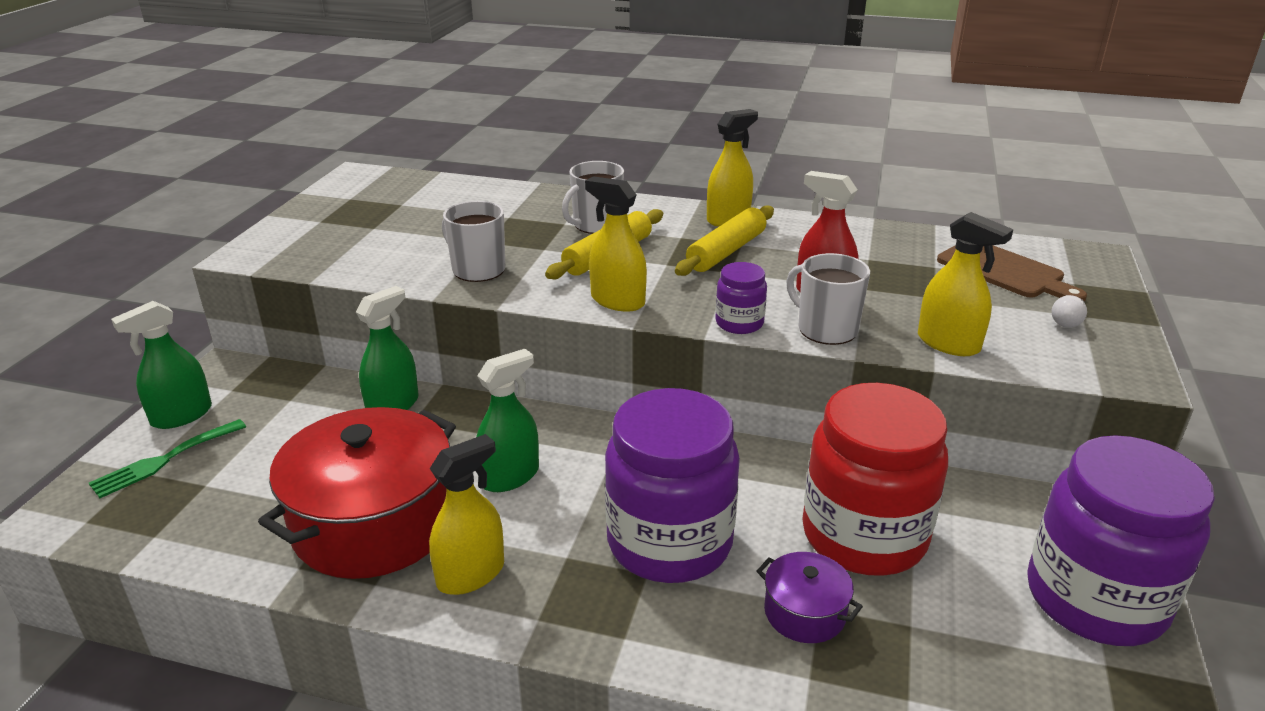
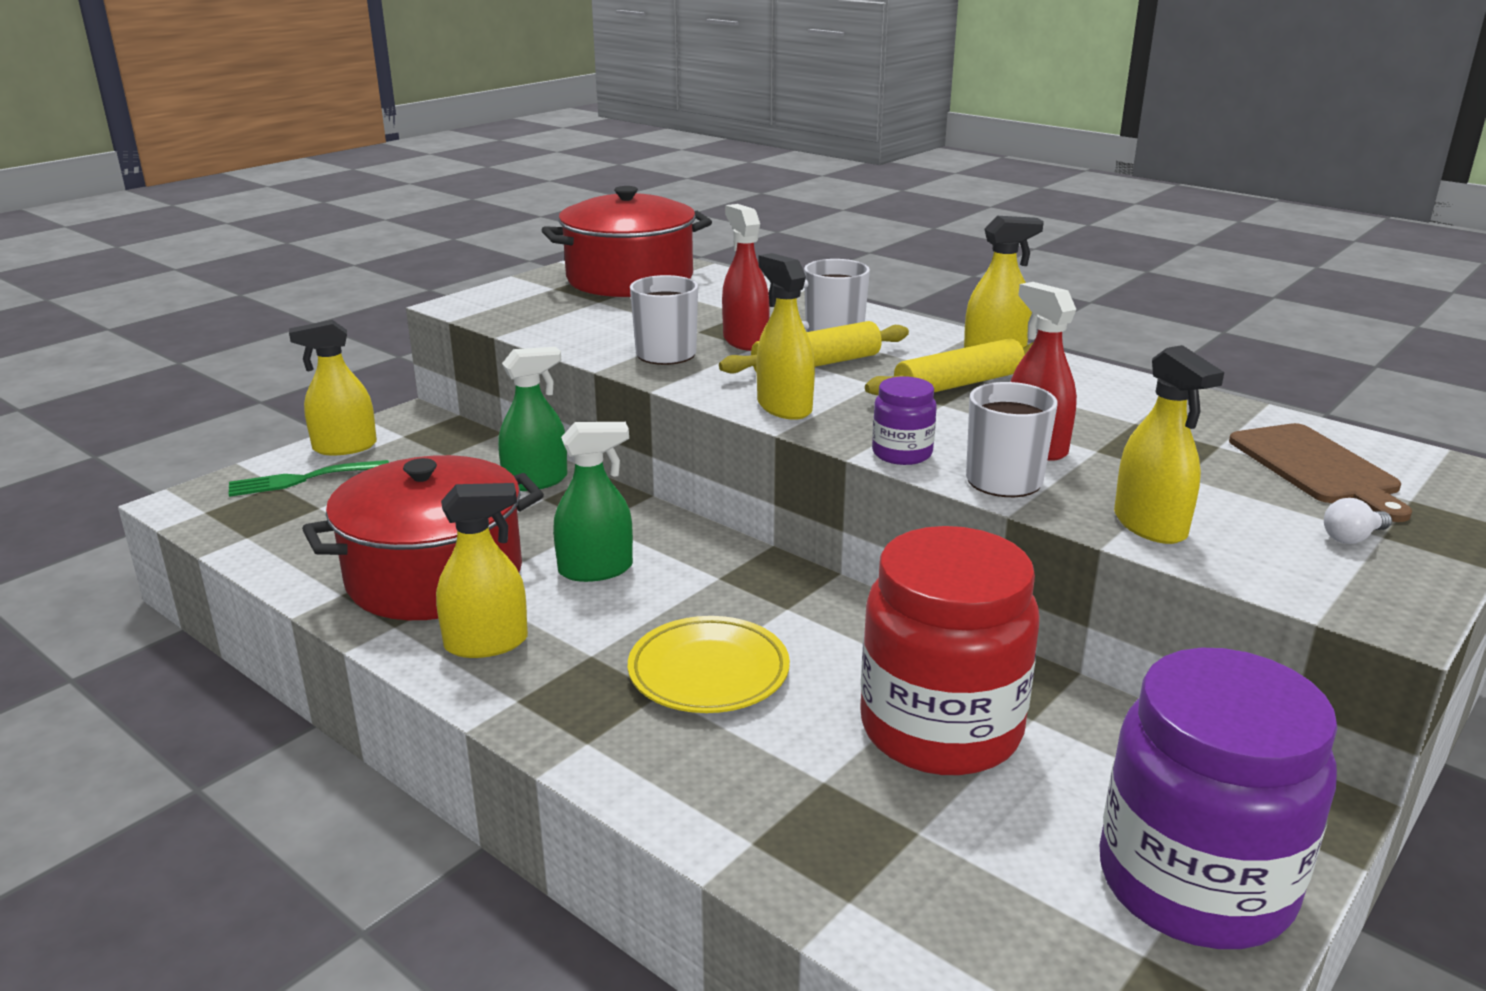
camera: 25 degrees right, 5 degrees down
green spray bottle [111,301,212,429] -> yellow spray bottle [289,320,377,455]
purple jar [605,388,740,583] -> yellow plate [628,616,790,713]
purple pot [756,552,863,643] -> none
none -> red pot [542,186,712,297]
none -> red spray bottle [722,204,770,351]

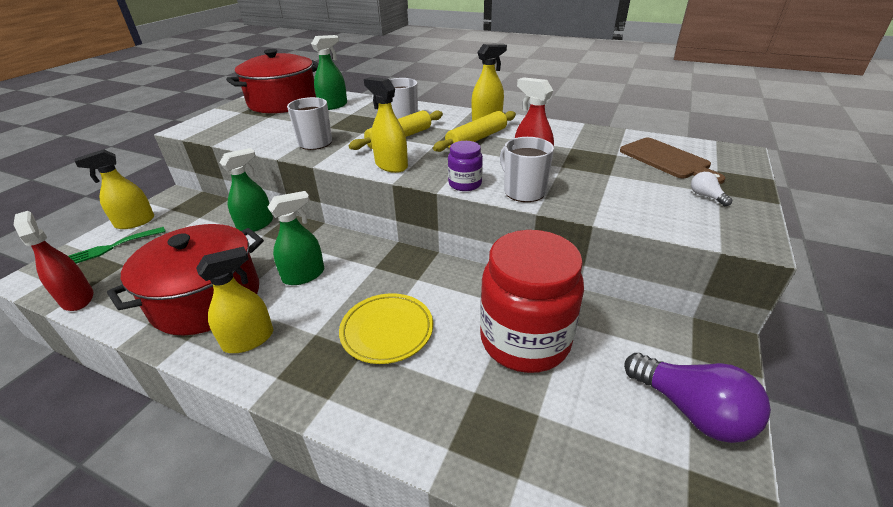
camera: 15 degrees left, 10 degrees up
red spray bottle [722,204,770,351] -> red spray bottle moved to [14,211,93,311]
purple jar [1100,647,1338,949] -> purple light bulb [624,353,771,443]
yellow spray bottle [1114,345,1224,544] -> none
white light bulb [1324,498,1392,544] -> white light bulb turned 105 degrees clockwise [691,172,732,206]
none -> green spray bottle [311,35,347,110]

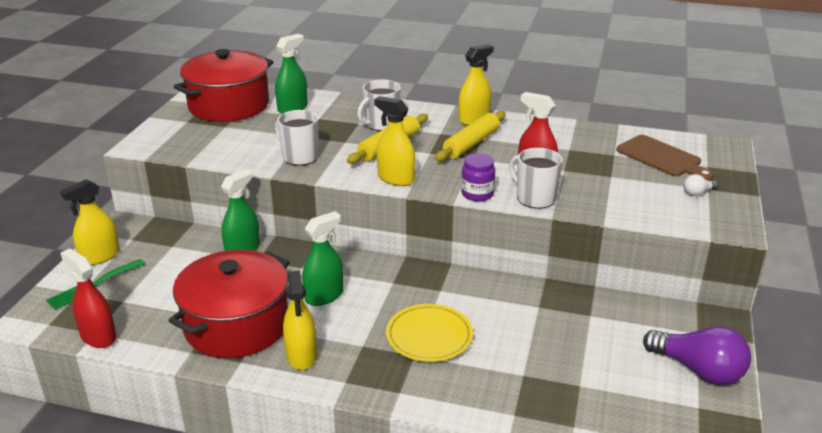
camera: 10 degrees left, 5 degrees down
yellow spray bottle [196,246,273,353] -> yellow spray bottle turned 120 degrees clockwise [283,271,317,370]
red jar [480,230,584,373] -> none
white light bulb [691,172,732,206] -> white light bulb turned 75 degrees counterclockwise [684,174,718,196]

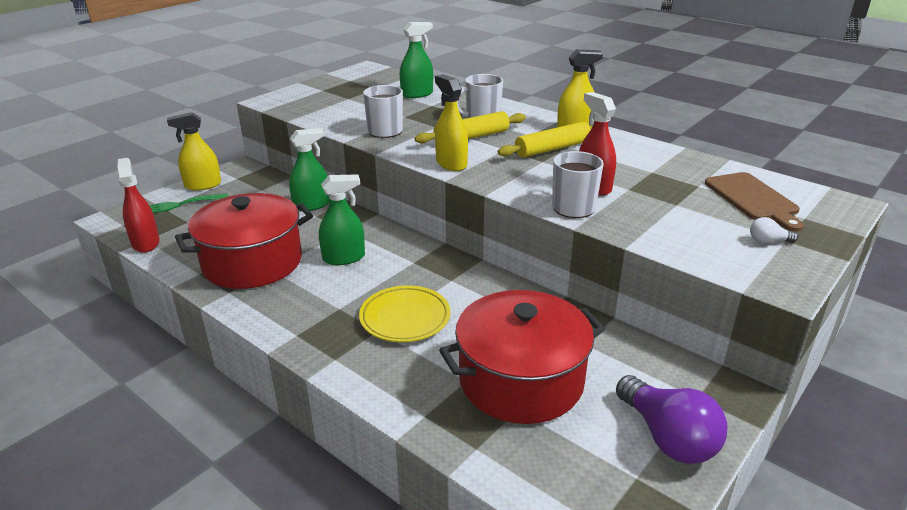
camera: 25 degrees right, 0 degrees up
red pot [174,49,273,122] -> red pot moved to [439,290,605,424]
yellow spray bottle [283,271,317,370] -> none
purple jar [461,153,495,202] -> none

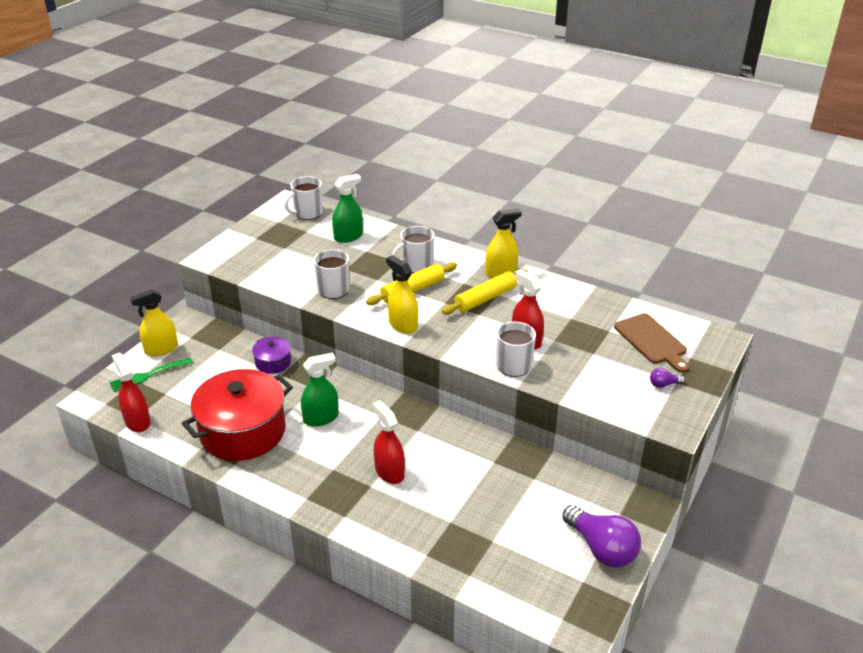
camera: 10 degrees left, 5 degrees up
green spray bottle [289,128,330,211] -> purple pot [252,337,291,374]
yellow plate [359,285,451,342] -> red spray bottle [372,400,405,484]
red pot [439,290,605,424] -> none
white light bulb [750,217,798,243] -> purple light bulb [650,368,685,388]
none -> white mug [284,176,323,220]

